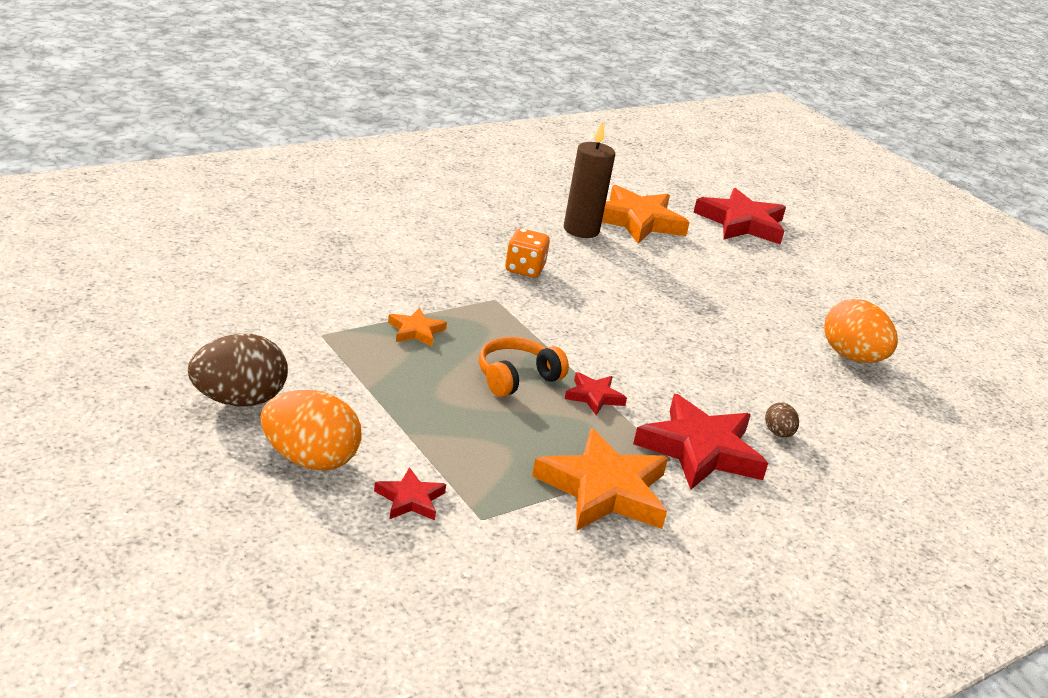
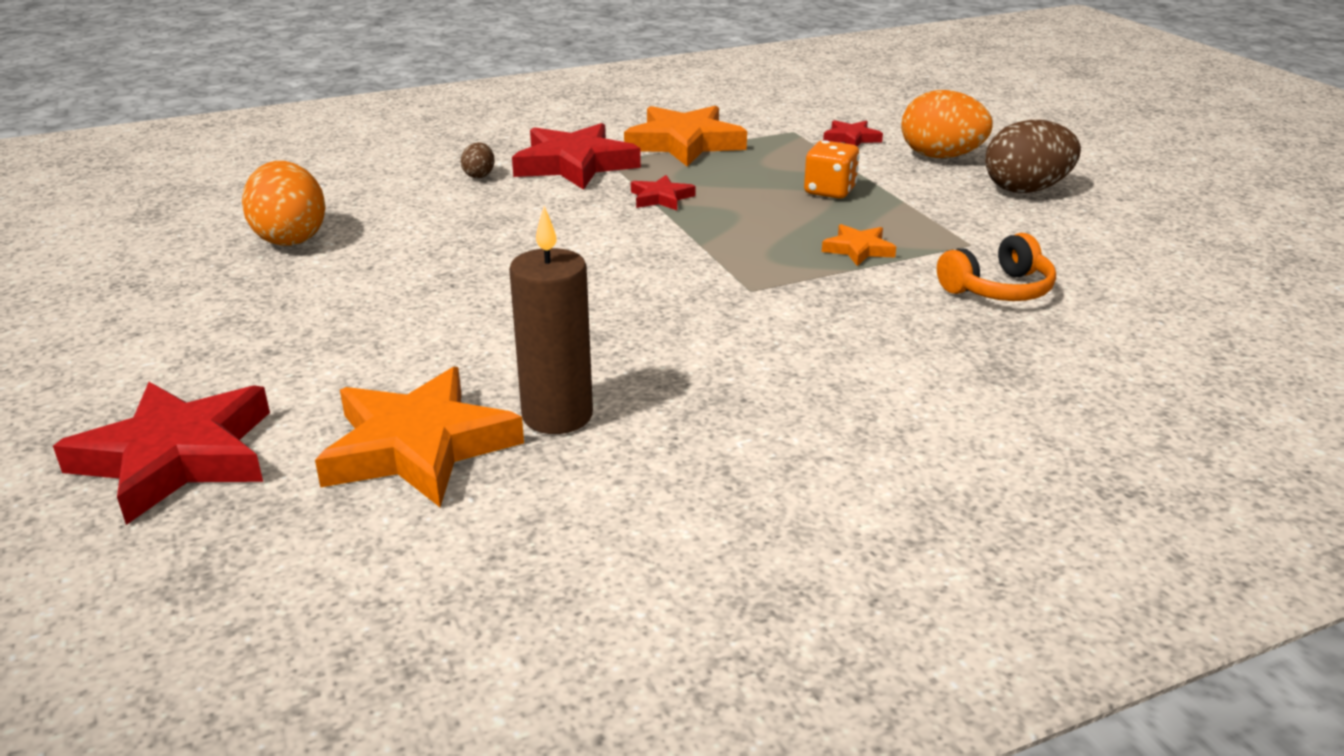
camera: 165 degrees left, 0 degrees up
orange headphones [479,337,569,397] -> orange headphones moved to [937,233,1056,301]
orange dice [505,228,550,278] -> orange dice moved to [804,140,860,199]

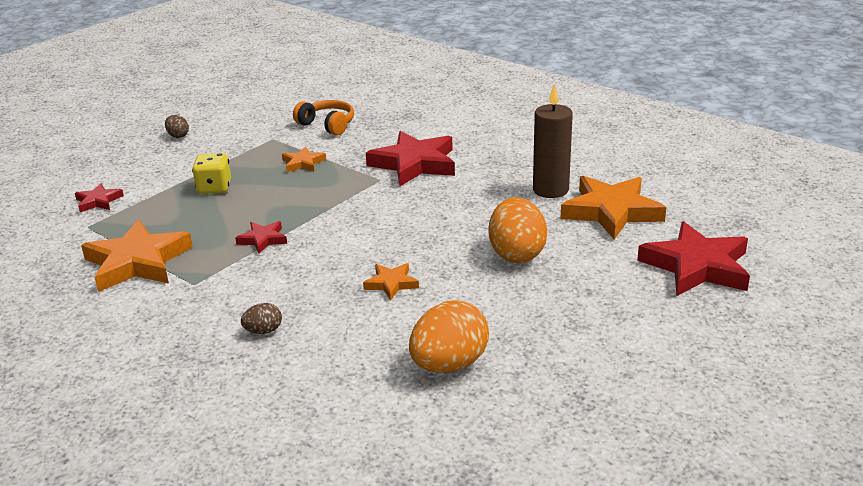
camera: 115 degrees left, 0 degrees up
red star [512,123,641,190] -> red star moved to [366,131,455,186]
orange dice [804,140,860,199] -> yellow dice [192,153,231,194]
orange egg [901,90,993,158] -> orange egg moved to [489,197,547,263]
brown egg [985,120,1081,193] -> brown egg [165,115,189,138], size x0.48
none -> orange star [363,263,419,301]

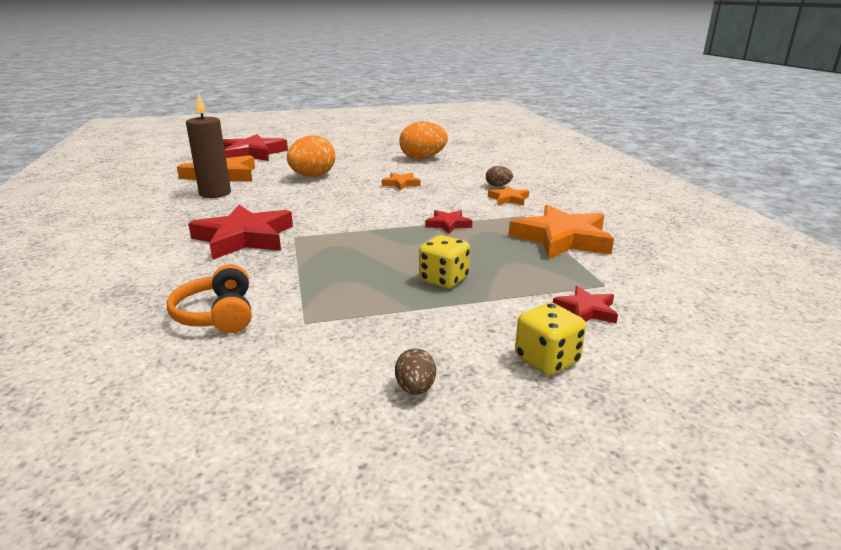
camera: 145 degrees left, 5 degrees down
orange star [282,146,326,172] -> orange star moved to [488,186,529,205]
none -> yellow dice [515,303,586,375]

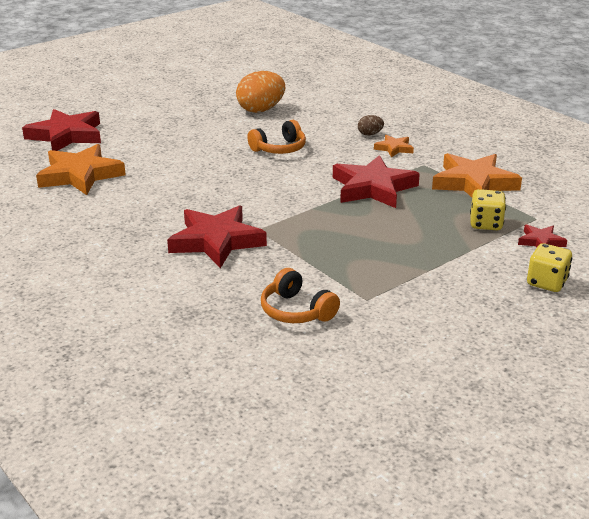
camera: 25 degrees left, 5 degrees up
brown candle [186,93,231,198] -> none
orange egg [287,135,335,177] -> none
orange star [382,173,420,190] -> orange headphones [247,120,306,154]
brown egg [395,348,436,395] -> none
yellow dice [419,235,470,288] -> yellow dice moved to [470,189,506,230]
red star [425,210,472,234] -> red star [333,155,420,208], size x2.05

